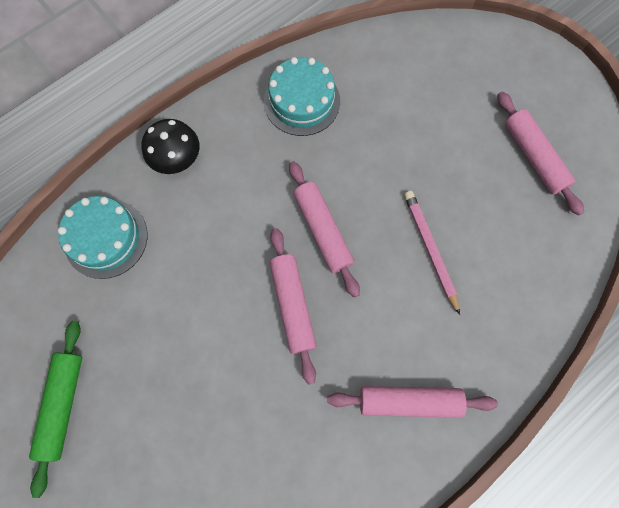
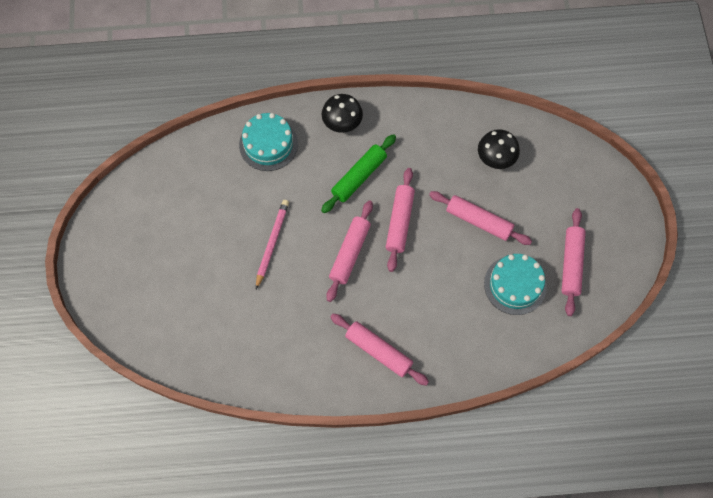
camera: 35 degrees right, 5 degrees down
green rolling pin [29,321,82,498] -> green rolling pin moved to [321,134,396,213]
turquoise cake [264,57,340,136] -> turquoise cake moved to [484,254,547,315]
pink pencil [404,191,460,315] -> pink pencil moved to [256,200,289,289]
none -> pink rolling pin [429,191,532,245]
none -> black mushroom [478,129,520,169]

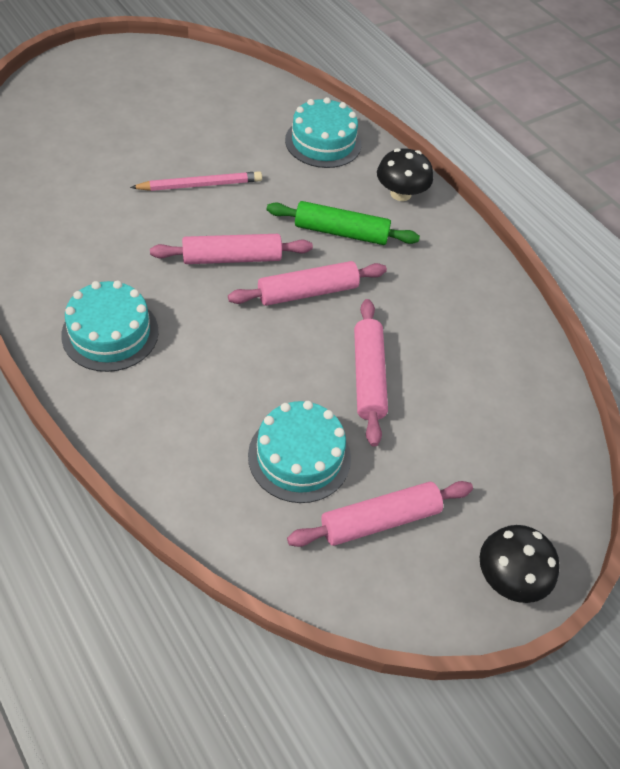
camera: 55 degrees right, 15 degrees down
pink rolling pin [330,314,429,386] -> turquoise cake [61,280,159,372]
black mushroom [478,129,520,169] -> black mushroom moved to [480,525,560,603]

